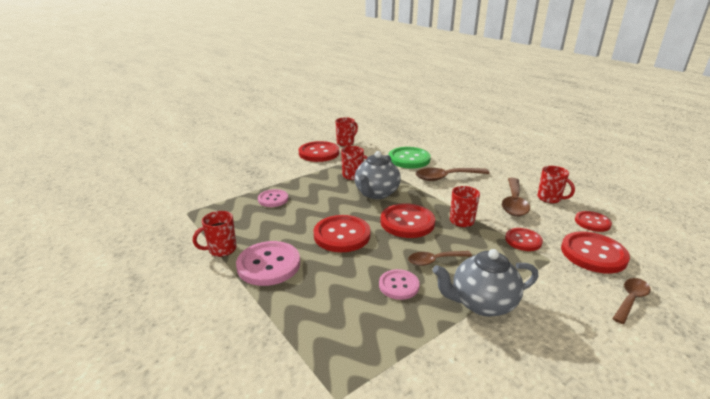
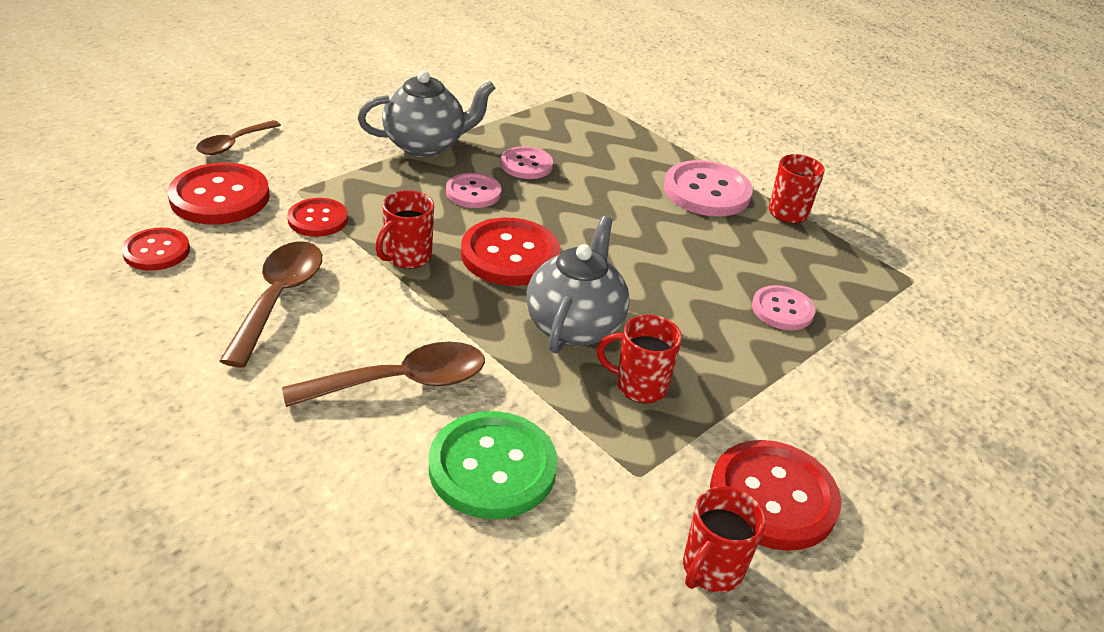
camera: 170 degrees right, 10 degrees up
red button [314,215,371,252] -> none
brown spoon [408,251,472,266] -> pink button [446,173,501,208]
red mug [537,166,575,204] -> none

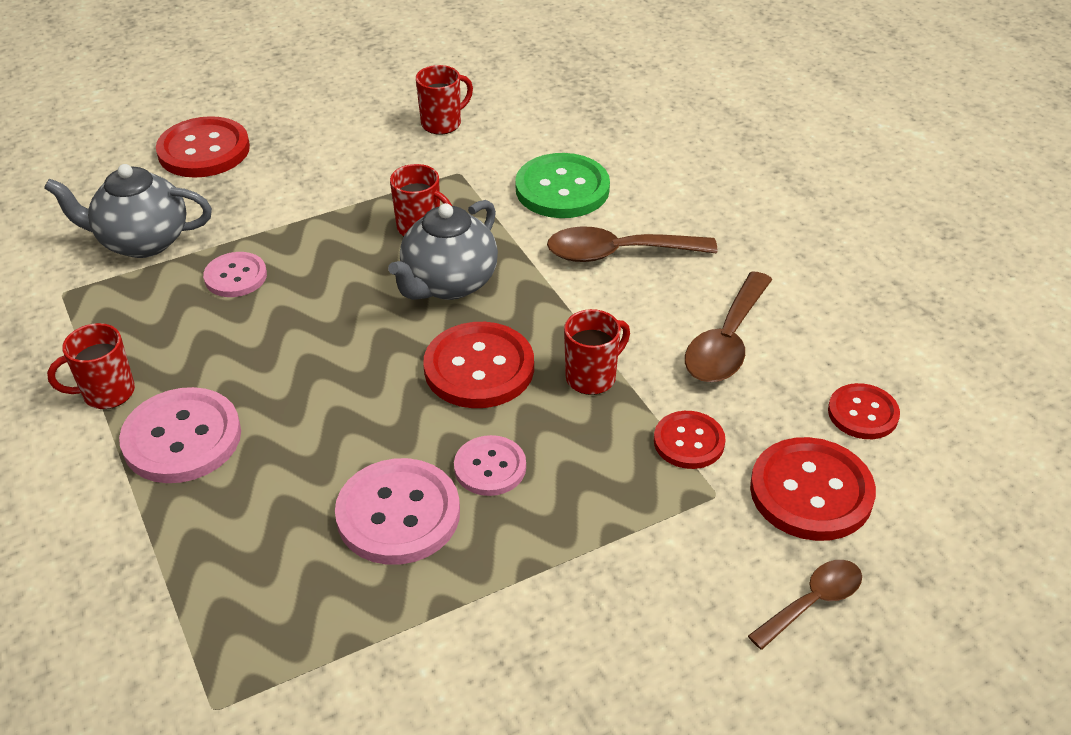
camera: 160 degrees left, 5 degrees up
grey teapot [358,71,496,157] -> grey teapot moved to [44,164,212,258]
pink button [501,146,553,179] -> pink button [335,458,460,565], size x1.65
red button [710,440,841,551] -> red button moved to [156,116,250,178]

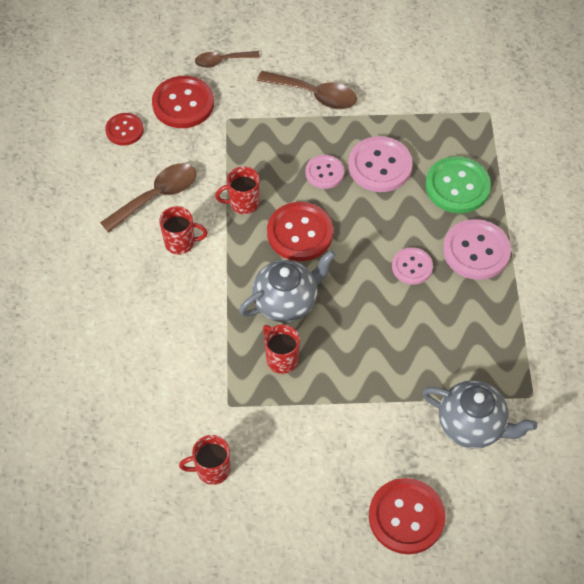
camera: 155 degrees left, 15 degrees up
red mug [47,323,135,409] -> red mug moved to [159,206,208,255]
pink button [203,252,267,297] -> pink button moved to [392,247,433,285]
green button [515,153,610,218] -> green button moved to [425,156,491,213]
brown spoon [547,226,717,262] -> brown spoon moved to [257,71,357,109]
red button [654,411,726,469] -> none

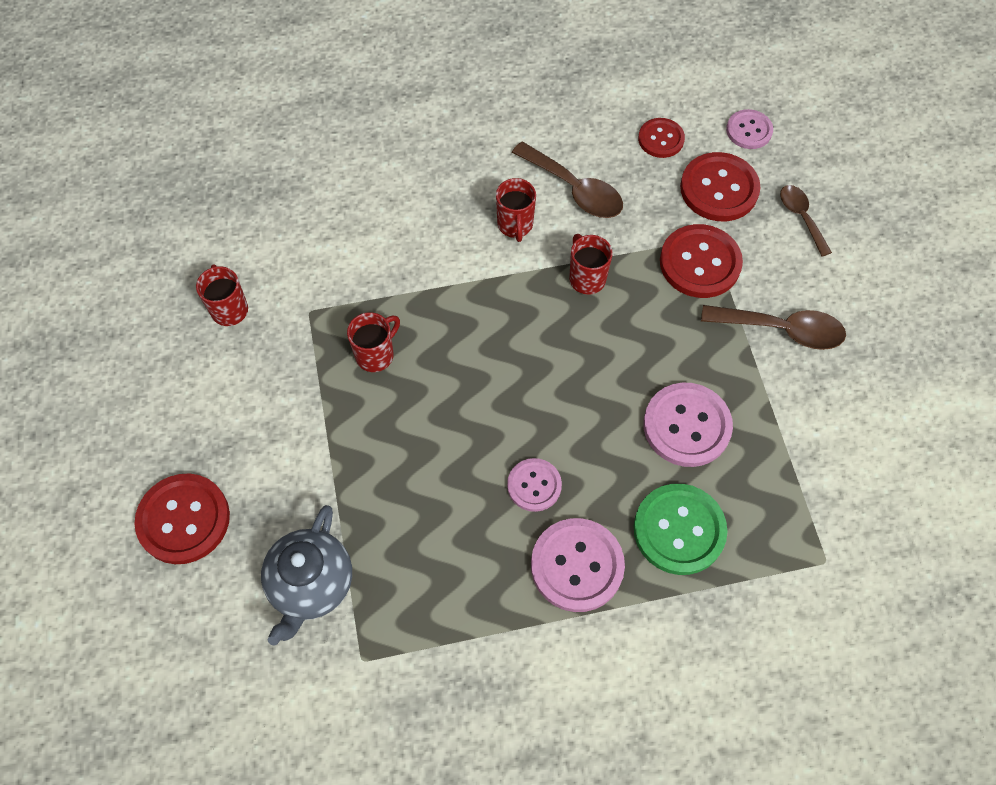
camera: 80 degrees right, 5 degrees up
grey teapot [239,250,336,323] -> none
brown spoon [257,71,357,109] -> brown spoon turned 90 degrees counterclockwise [701,305,846,350]
red button [267,202,333,261] -> red button moved to [660,224,743,298]
pink button [305,155,344,189] -> pink button moved to [726,109,773,149]

